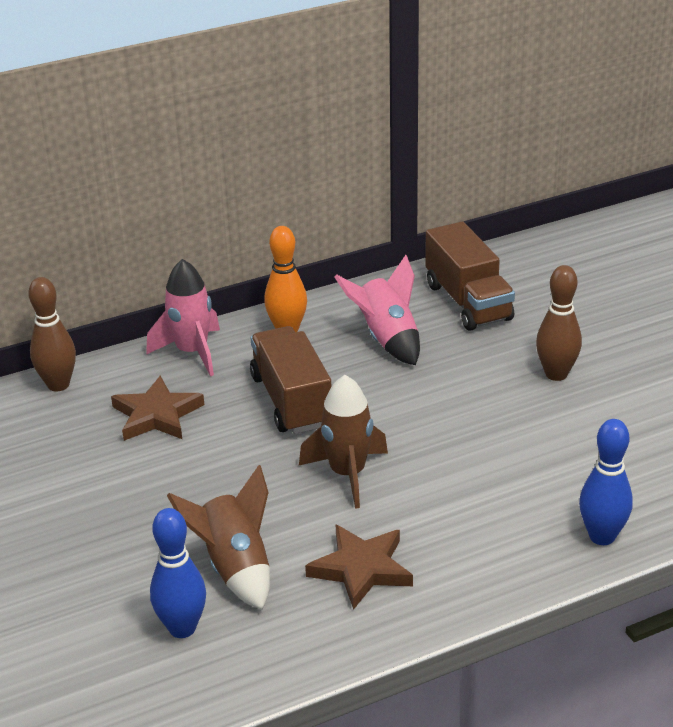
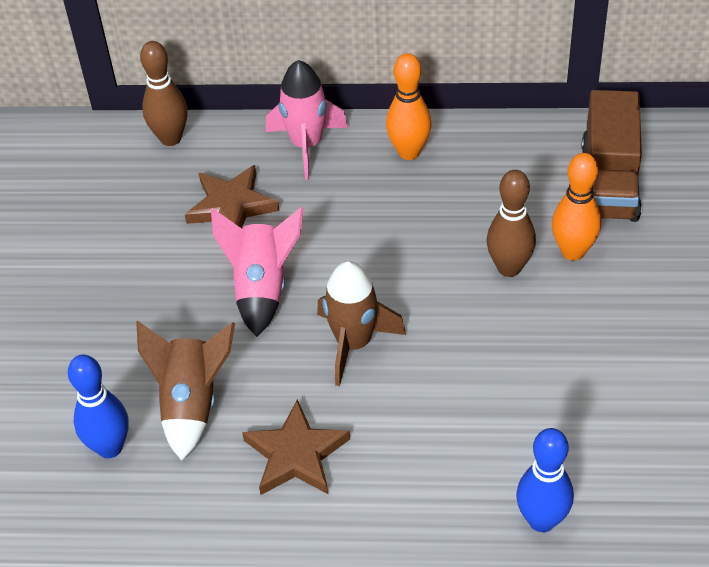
camera: 30 degrees right, 15 degrees up
brown truck [250,326,331,434] -> none
pink rocket [334,255,420,365] -> pink rocket moved to [211,207,304,337]
brown bowling pin [536,265,582,381] -> brown bowling pin moved to [486,170,536,277]
none -> orange bowling pin [552,153,601,261]

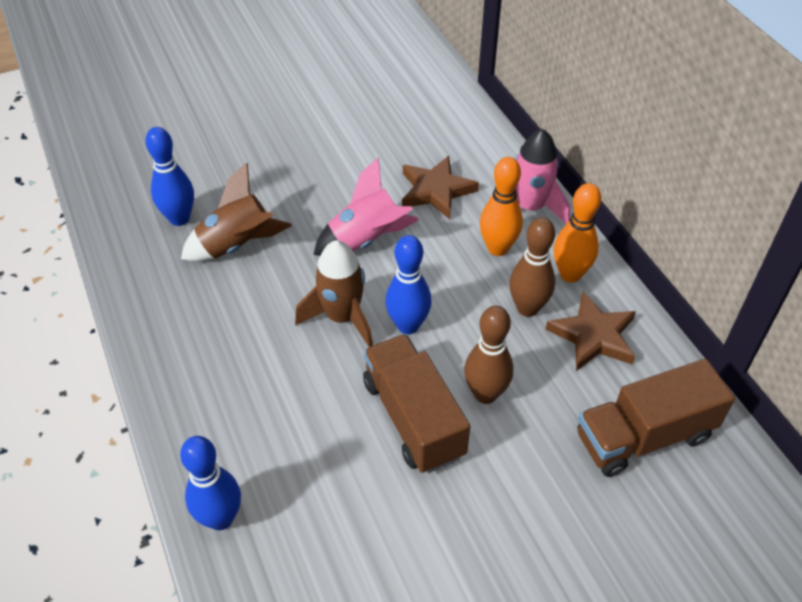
camera: 60 degrees right, 0 degrees up
brown bowling pin [140,41,188,146] -> brown bowling pin moved to [509,217,555,317]
brown star [242,399,350,495] -> brown star moved to [545,292,636,371]
orange bowling pin [552,153,601,261] -> orange bowling pin moved to [480,157,523,256]
none -> brown truck [363,334,470,474]
none -> blue bowling pin [385,235,432,334]

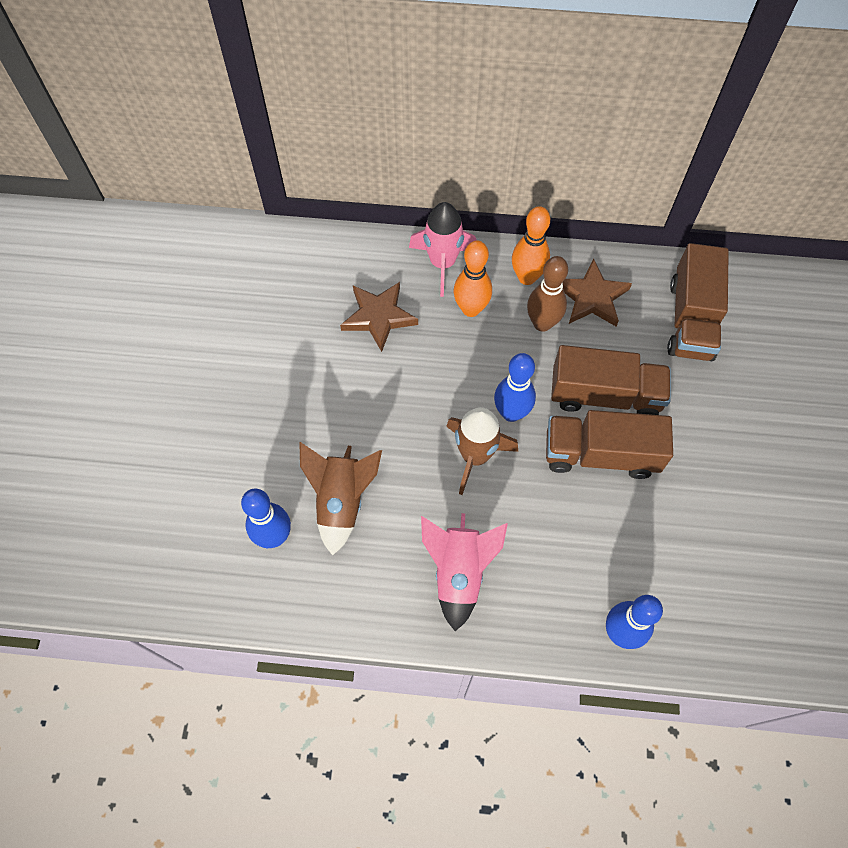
camera: 60 degrees left, 15 degrees up
pink rocket [314,158,419,256] -> pink rocket moved to [421,513,508,631]
brown bowling pin [464,306,513,404] -> brown truck [551,345,671,415]

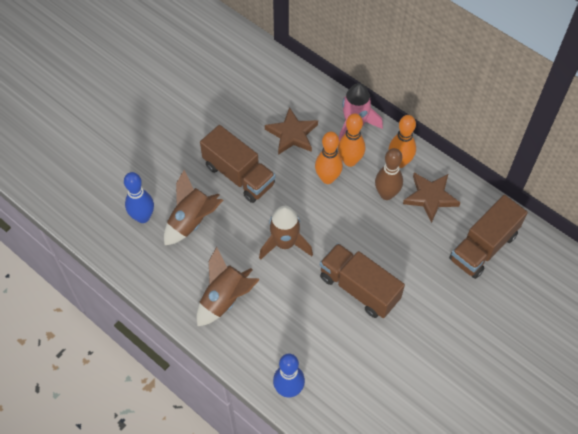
camera: 35 degrees right, 5 degrees down
pink rocket [421,513,508,631] -> brown rocket [196,247,260,326]
blue bowling pin [494,353,536,422] -> none
brown truck [551,345,671,415] -> brown truck moved to [200,125,275,203]
none -> orange bowling pin [315,132,343,184]

